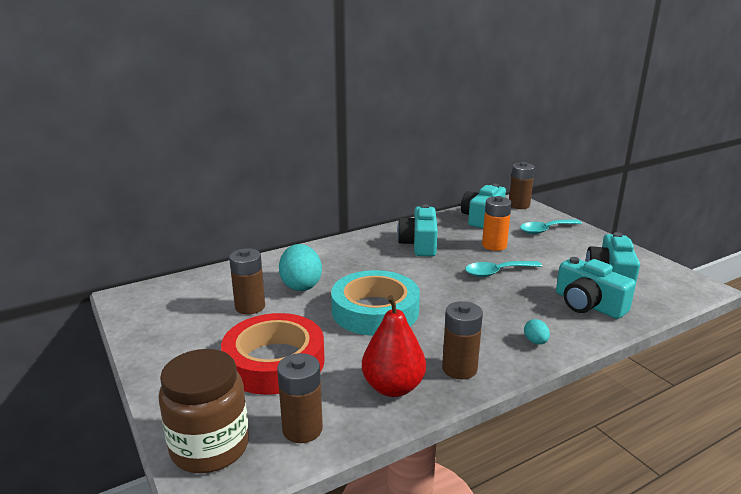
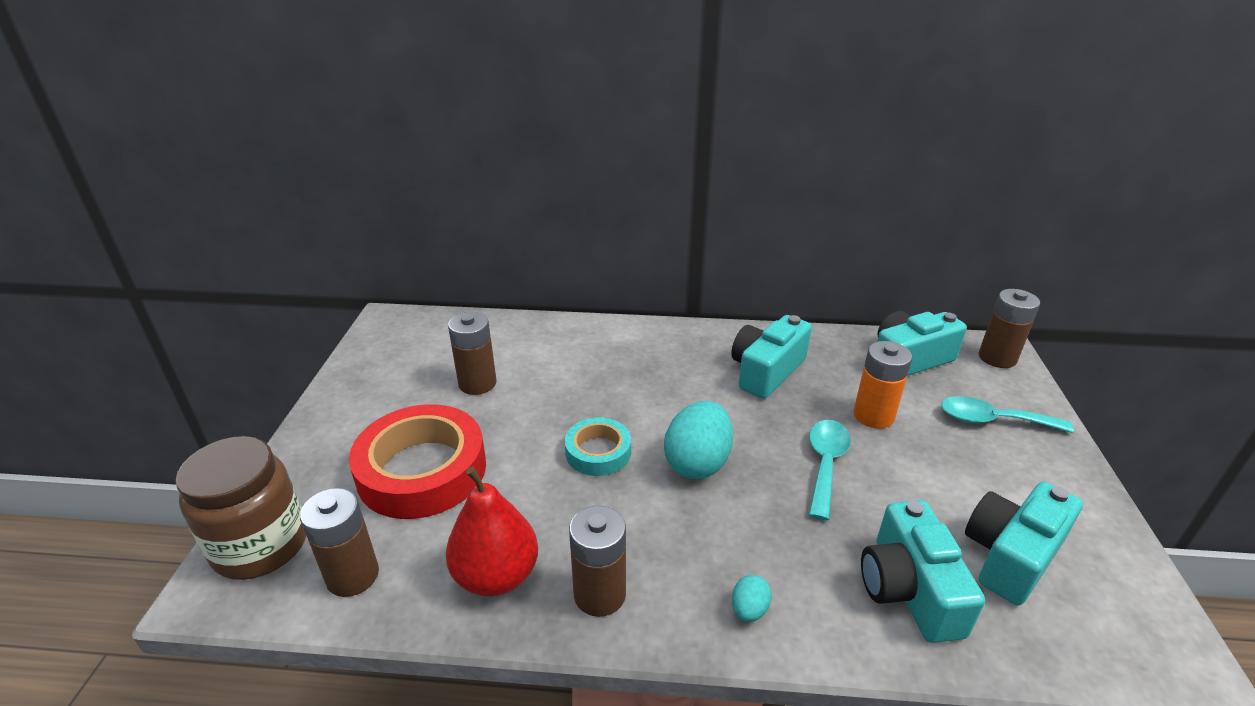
camera: 35 degrees right, 10 degrees up
turquoise egg [279,244,322,291] -> turquoise egg moved to [664,401,733,479]
turquoise tape [331,270,420,336] -> turquoise tape [565,417,631,476], size x0.54
turquoise spoon [465,261,542,277] -> turquoise spoon turned 90 degrees clockwise [809,420,851,520]

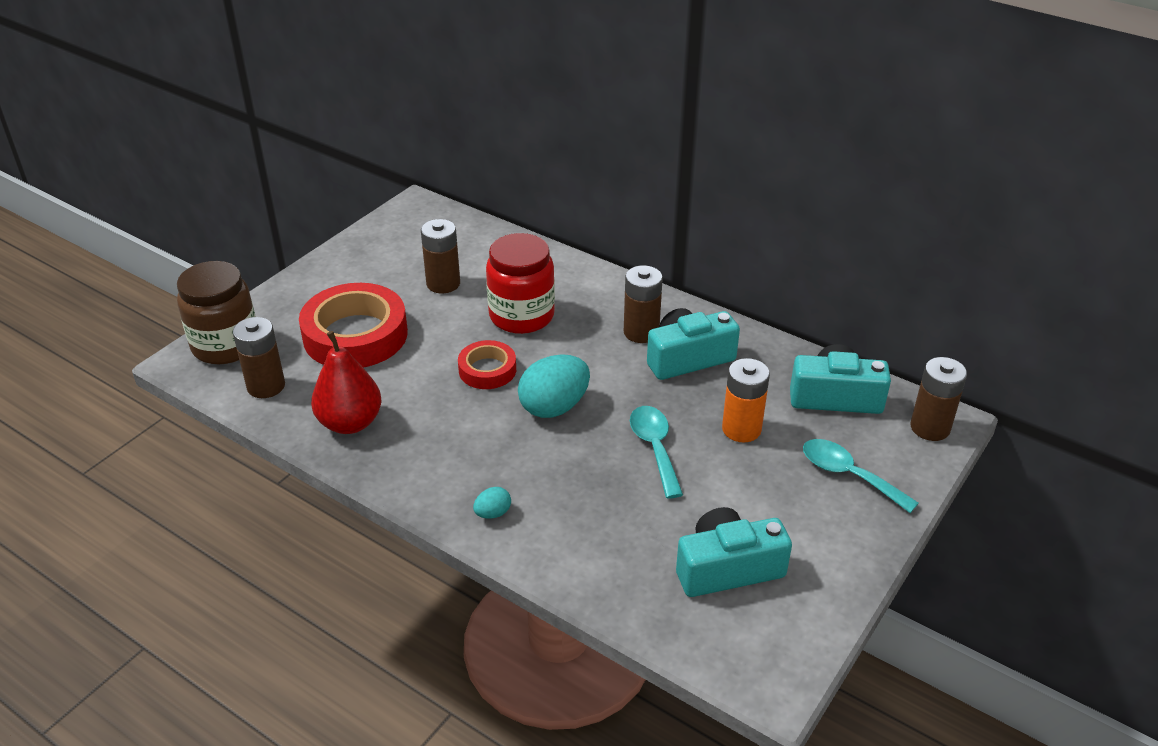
camera: 30 degrees right, 5 degrees up
turquoise tape [565,417,631,476] -> red tape [458,340,516,389]
brown battery [569,506,626,617] -> brown battery moved to [624,265,663,343]
turquoise spoon [809,420,851,520] -> turquoise spoon turned 60 degrees counterclockwise [630,406,683,499]
turquoise camera [861,500,985,643] -> none
none -> red jar [486,233,555,334]

